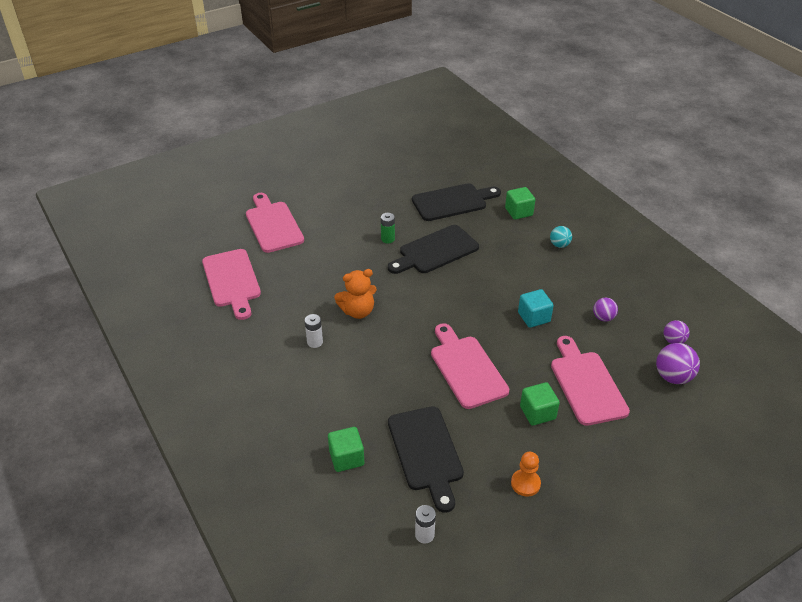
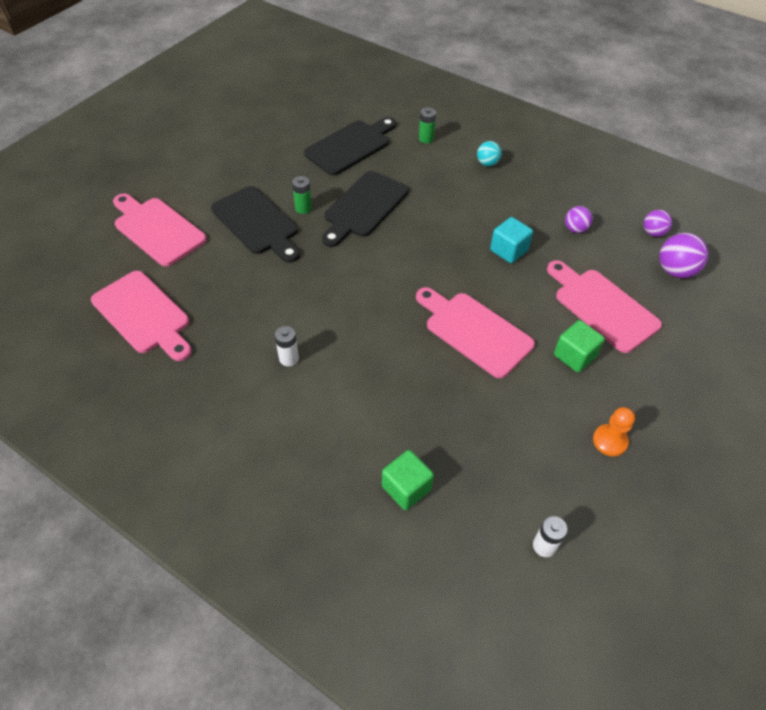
camera: 25 degrees left, 10 degrees up
orange teddy bear [334,269,377,319] -> none
black cutting board [388,406,464,513] -> black cutting board moved to [211,186,300,263]
green cube [505,187,535,220] -> green battery [419,107,436,143]

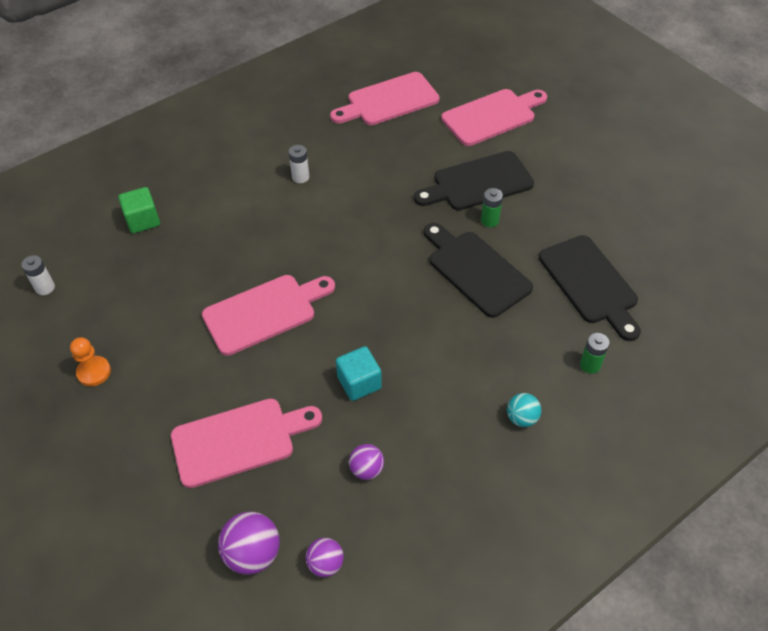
camera: 110 degrees right, 0 degrees up
green cube [554,320,605,372] -> none

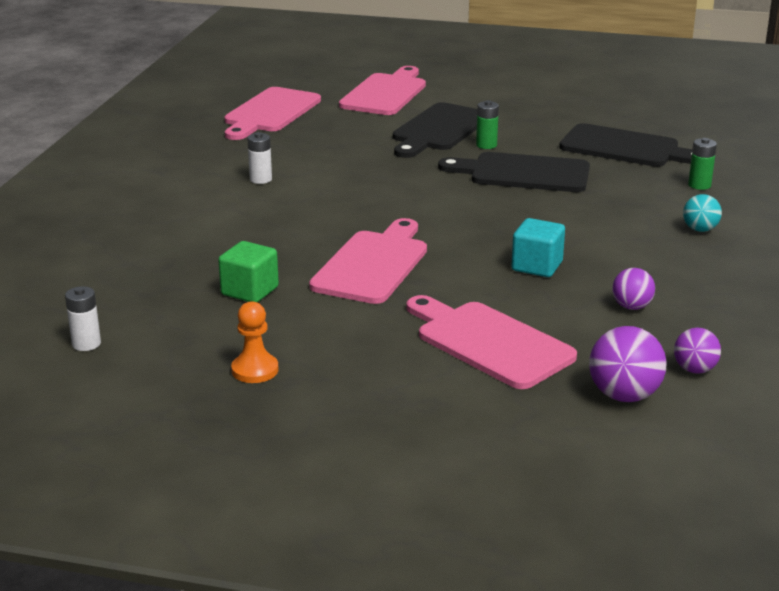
camera: 40 degrees left, 25 degrees down
green cube [118,187,160,233] -> green cube moved to [218,241,279,303]
pink cutting board [171,398,322,488] -> pink cutting board turned 75 degrees counterclockwise [406,295,577,389]

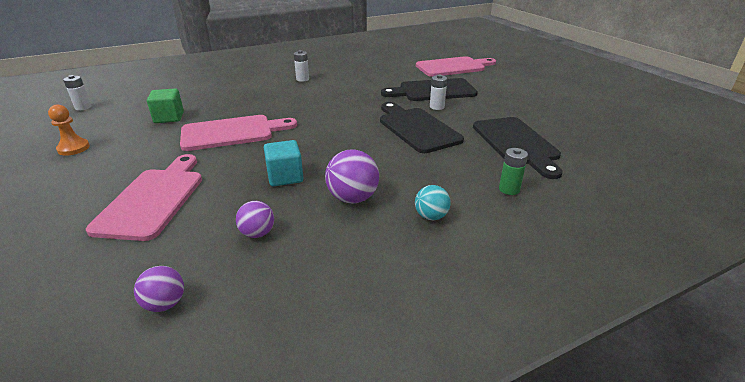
camera: 50 degrees right, 5 degrees up
pink cutting board [224,87,321,140] -> none
green battery [476,100,499,149] -> white battery [430,75,447,110]
purple ball [589,326,667,402] -> purple ball moved to [325,149,379,203]

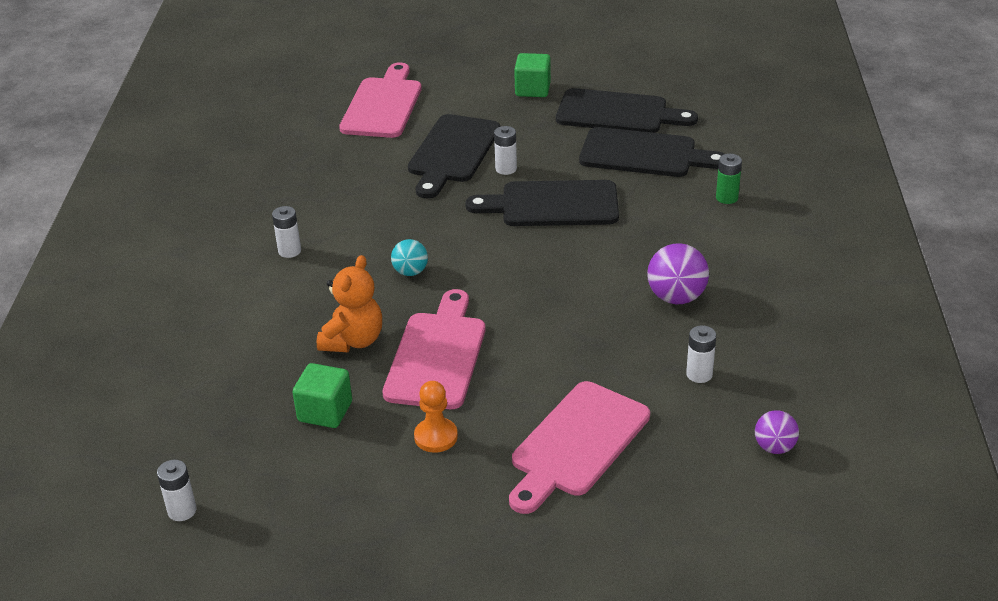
camera: 60 degrees left, 5 degrees up
orange pawn [48,104,90,156] -> orange pawn moved to [414,381,458,453]
pink cutting board [86,154,202,241] -> pink cutting board turned 90 degrees counterclockwise [509,381,650,514]
purple ball [236,201,274,238] -> white battery [686,325,716,383]
turquoise cube [264,140,303,186] -> none
turquoise ball [415,185,451,220] -> turquoise ball moved to [391,239,428,276]
none -> orange teddy bear [317,255,382,352]
none -> green cube [514,53,551,97]
none -> black cutting board [556,88,698,133]

